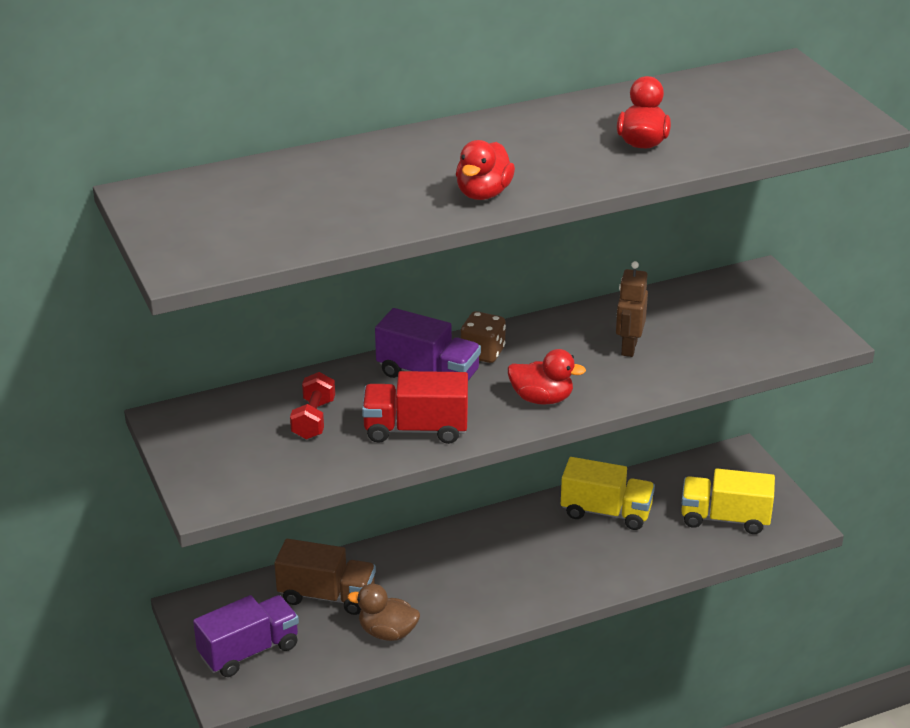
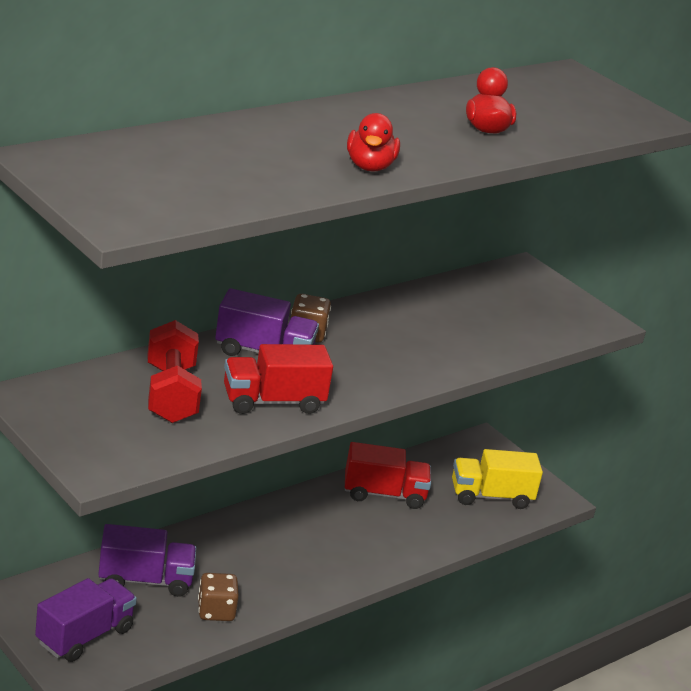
camera: 20 degrees left, 5 degrees down
brown truck [274,539,376,615] -> purple truck [98,524,196,597]
red dumbbell [290,372,335,439] -> red dumbbell [148,320,202,423], size x1.59
brown duck [348,584,420,641] -> brown dice [198,573,239,621]
red duck [507,349,586,405] -> none
yellow truck [561,457,655,530] -> red truck [345,442,431,509]
brown robot [616,261,648,357] -> none

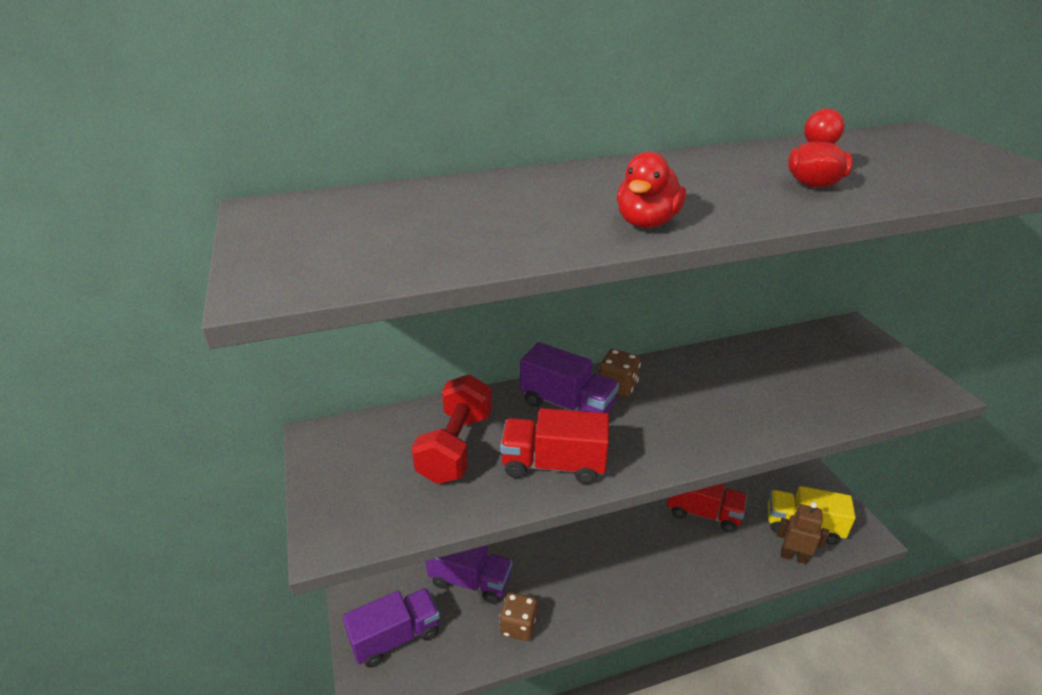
camera: 25 degrees right, 5 degrees up
none -> brown robot [777,502,829,564]

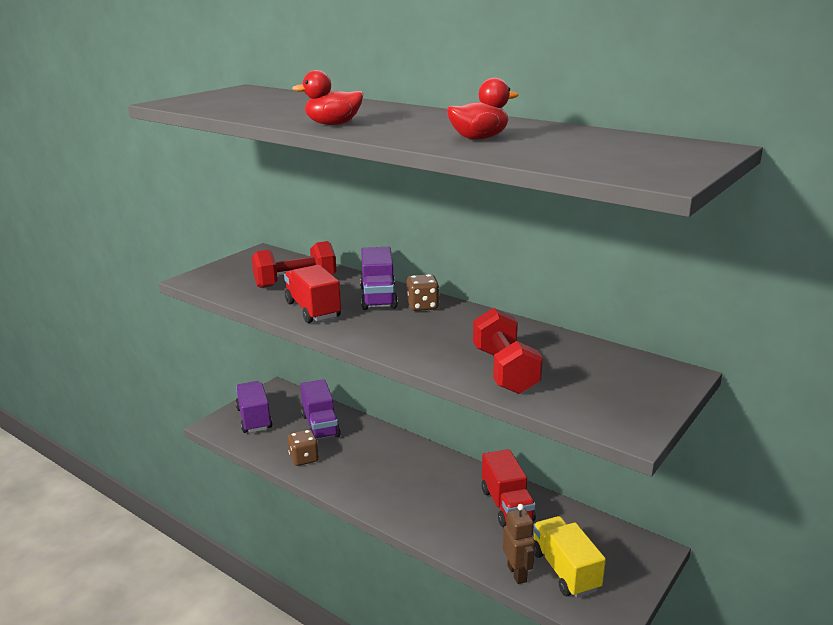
camera: 55 degrees right, 10 degrees down
purple truck [343,588,440,668] -> purple truck turned 135 degrees counterclockwise [235,381,273,433]
none -> red dumbbell [473,308,543,394]

